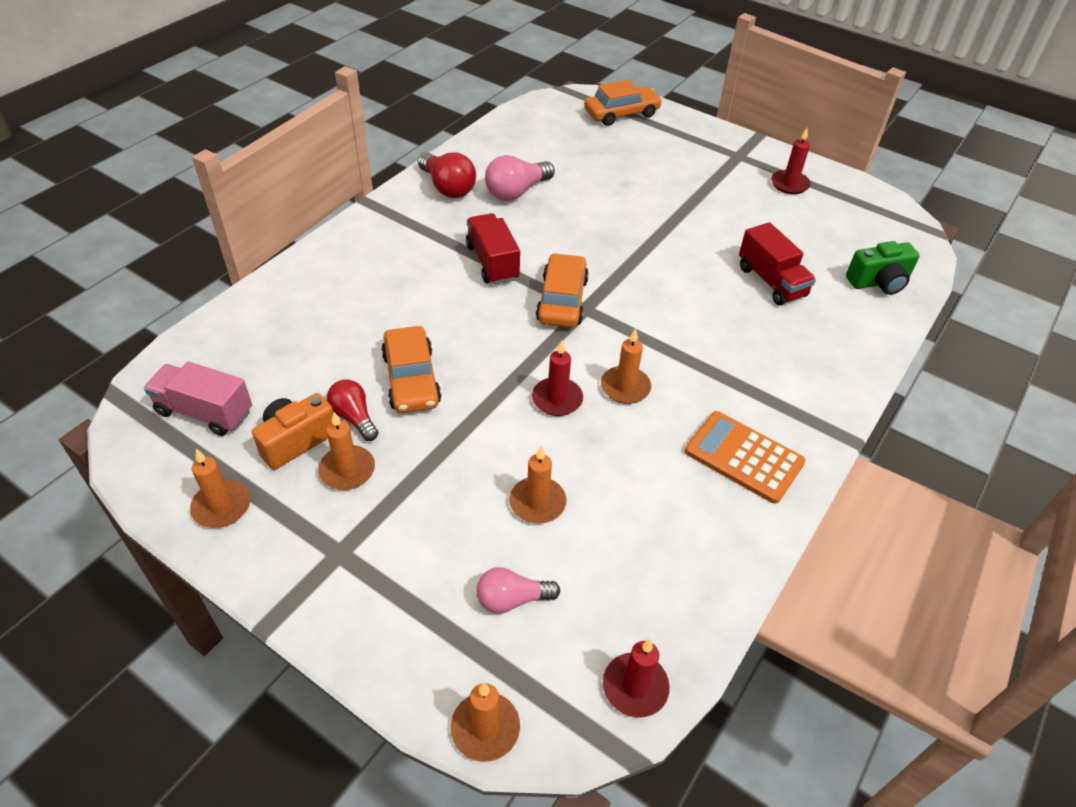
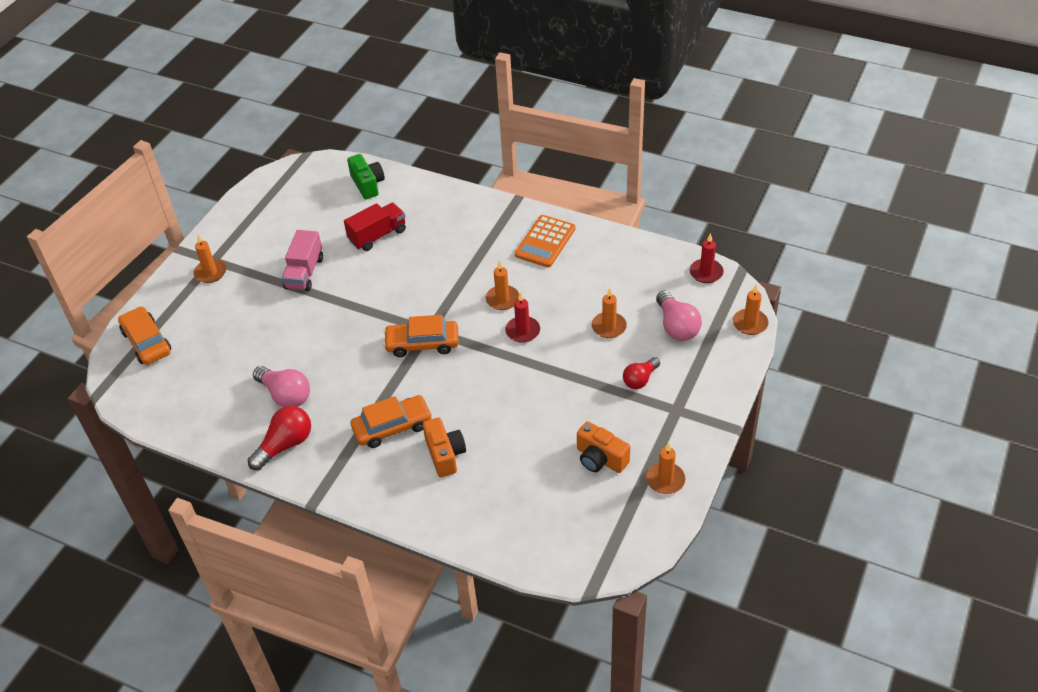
camera: 95 degrees left, 0 degrees up
pink truck [144,361,252,436] -> pink truck moved to [282,230,323,291]
orange candle [318,412,375,490] -> orange candle moved to [194,235,227,283]
red light bulb [327,379,378,441] -> red light bulb moved to [623,357,660,389]
orange car [381,326,441,413] -> orange car moved to [351,395,432,448]
red truck [466,213,520,285] -> none
pink light bulb [476,567,560,614] -> pink light bulb [656,291,702,341], size x1.50
red candle [771,128,811,194] -> none
none -> orange camera [423,418,466,477]

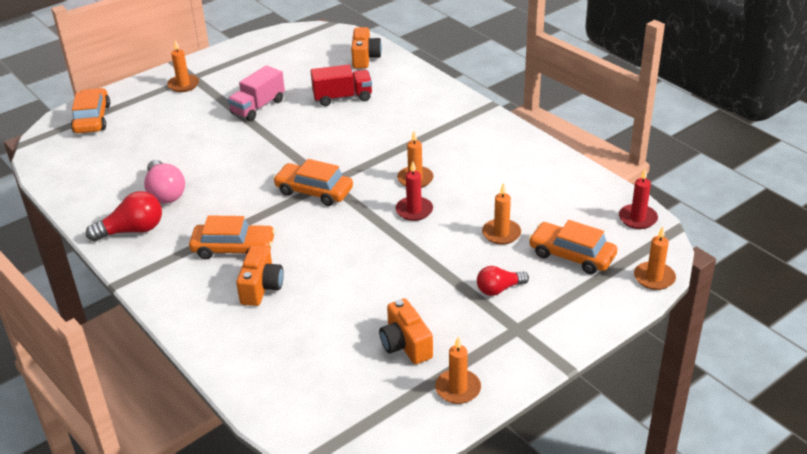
camera: 25 degrees right, 10 degrees down
green camera [347,154,385,199] -> orange camera [351,27,382,68]
orange calculator [515,215,575,267] -> none
pink light bulb [656,291,702,341] -> orange car [529,220,617,274]

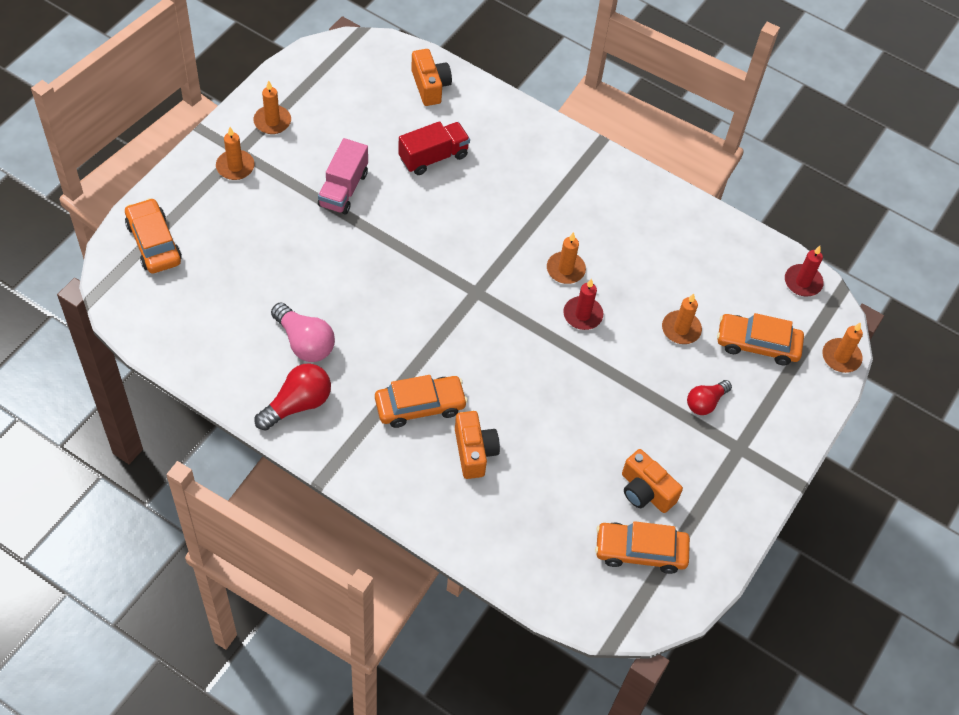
camera: 25 degrees left, 20 degrees up
orange car [273,159,353,206] -> orange car moved to [595,521,690,574]
orange candle [435,336,481,404] -> orange candle moved to [254,81,291,134]

